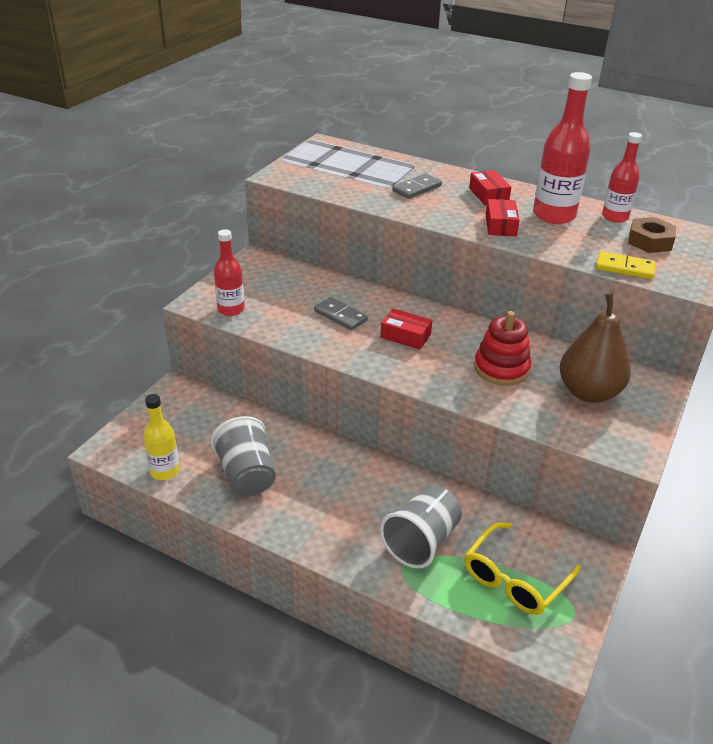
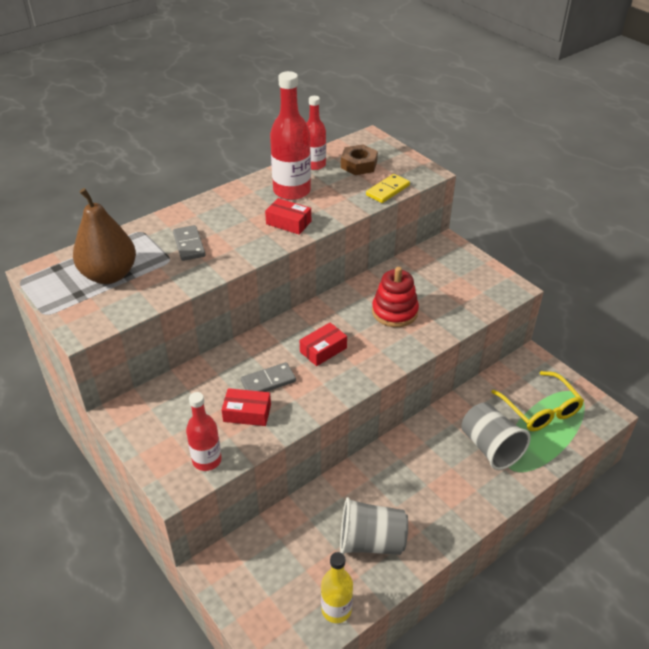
camera: 65 degrees left, 5 degrees up
red box [469,170,511,206] -> red box moved to [222,388,271,426]
brown pear [559,293,631,403] -> brown pear moved to [73,188,136,284]

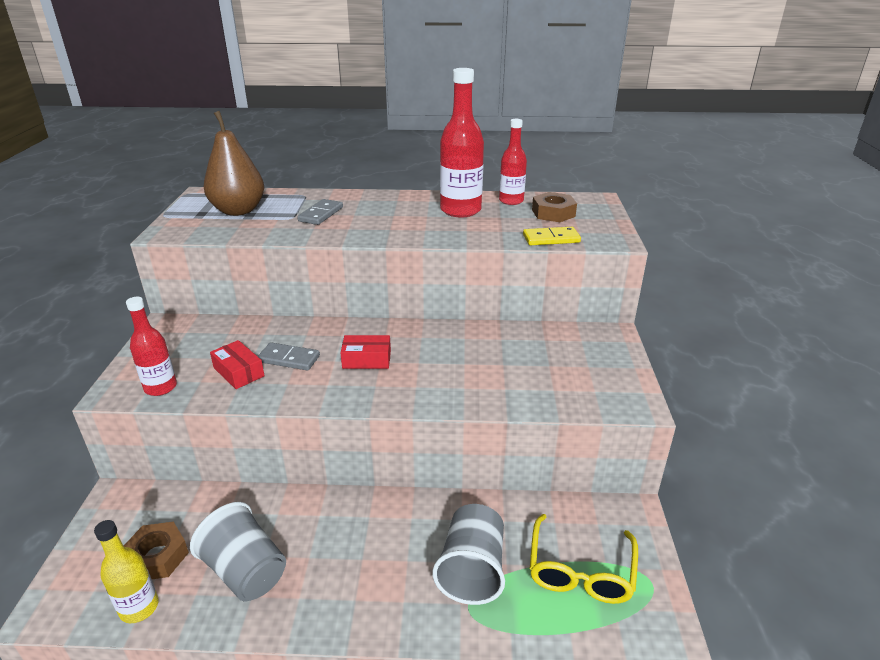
camera: 40 degrees right, 10 degrees down
red box [265,198,311,235] -> none
red stacking toy [372,267,419,327] -> none
none -> brown nut [124,522,189,579]

